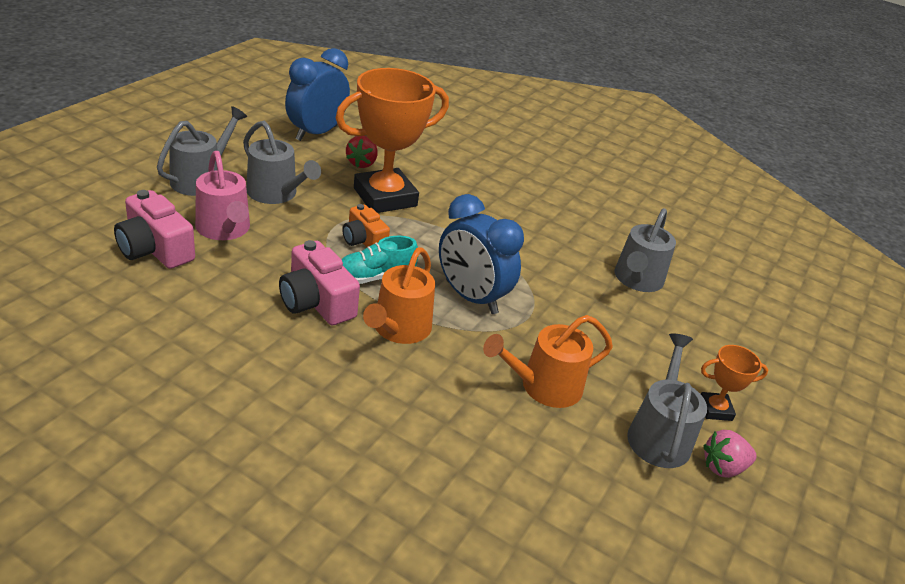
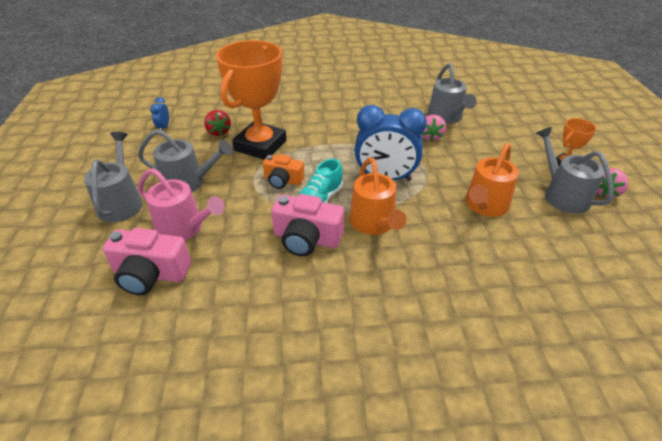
camera: 30 degrees left, 5 degrees up
blue clock [285,48,350,141] -> blue clock [150,97,169,130], size x0.43
none -> pink strawberry [421,115,446,141]

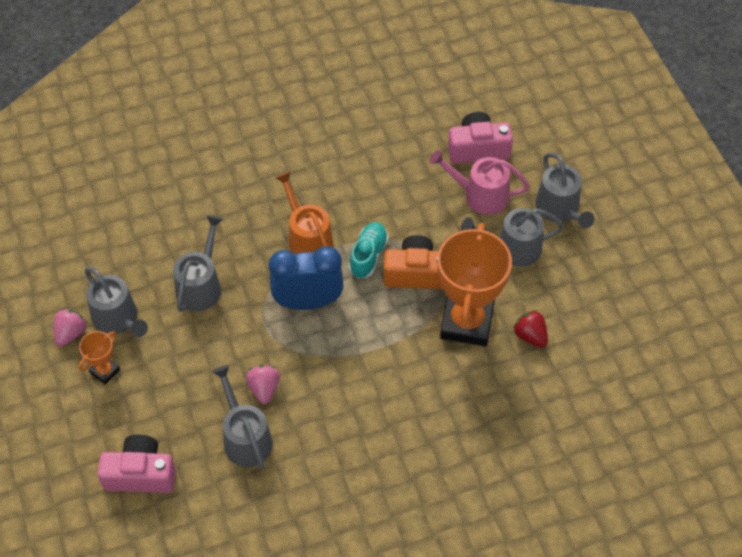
camera: 165 degrees right, 15 degrees up
blue clock [150,97,169,130] -> none
orange camera [263,154,304,189] -> orange camera [383,235,443,289], size x1.52
pink camera [271,194,344,256] -> pink camera moved to [97,435,176,493]
orange watering can [465,143,519,217] -> grey watering can [173,215,223,312]

